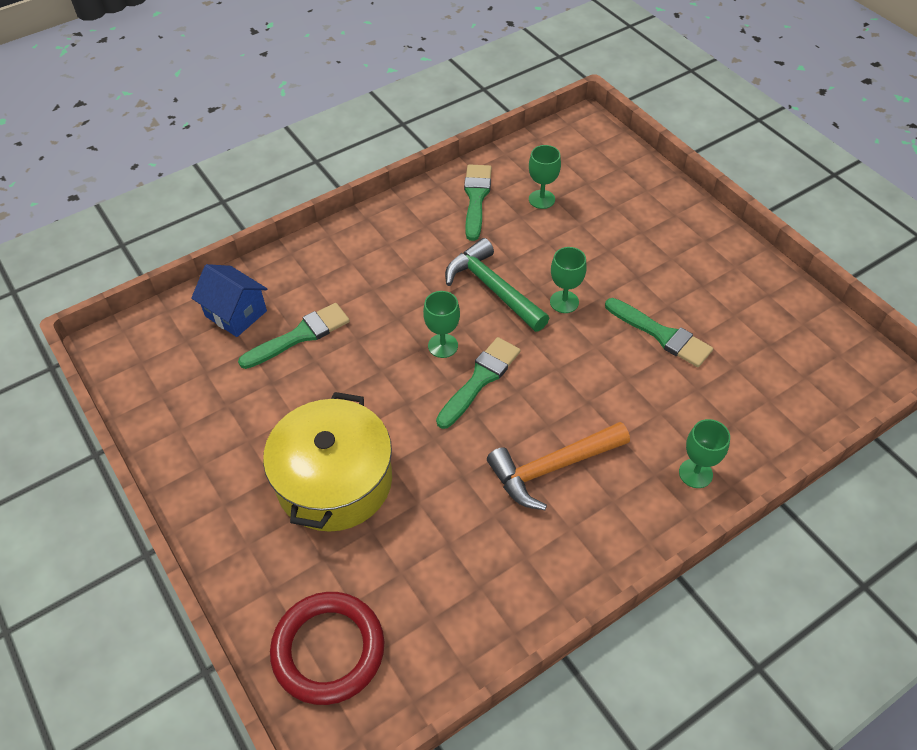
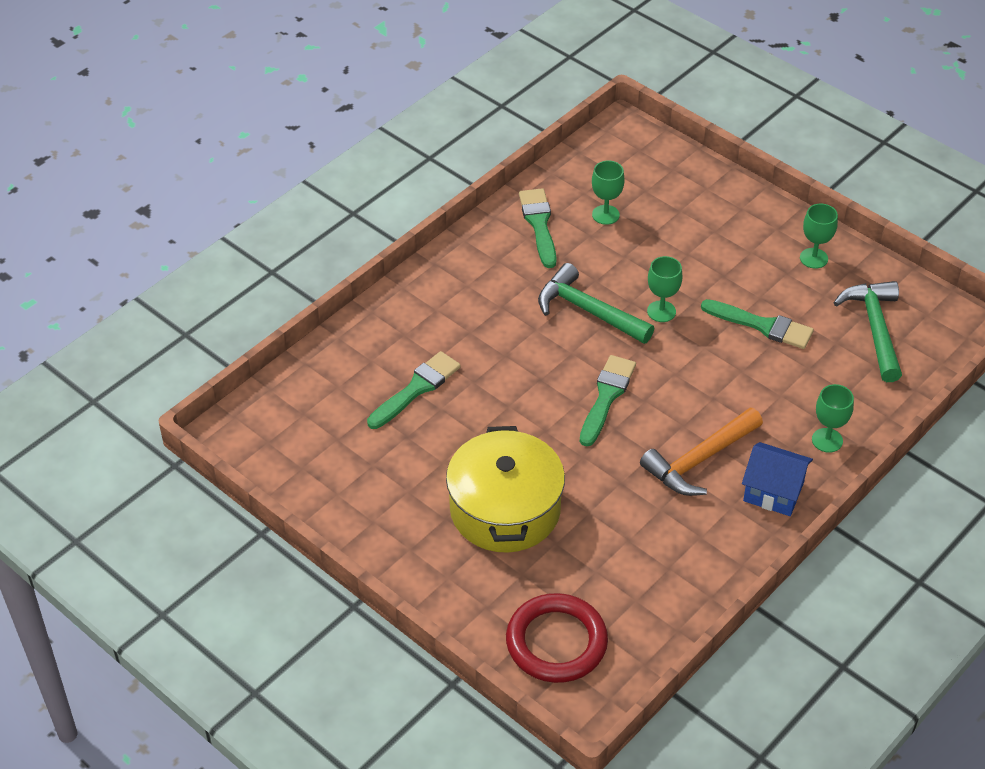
camera: 15 degrees left, 5 degrees down
blue house [191,264,267,337] -> blue house moved to [742,442,813,516]
green goblet [423,291,460,358] -> green goblet moved to [800,204,838,269]
none -> green hammer [834,281,902,382]

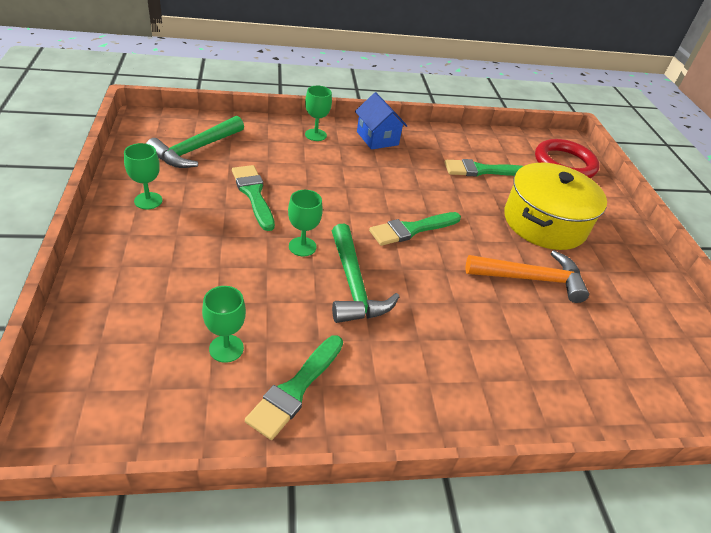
camera: 145 degrees left, 5 degrees down
green brush [367,351,461,429] -> green brush moved to [445,159,523,177]
orange hammer [640,408,763,496] -> orange hammer moved to [465,250,589,303]

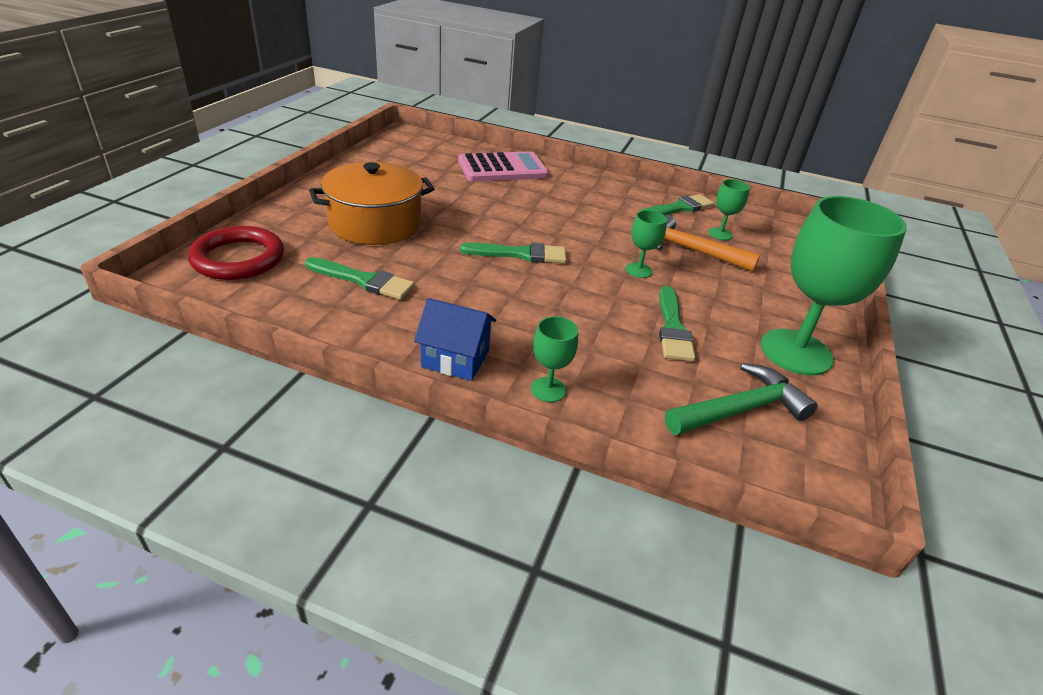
camera: 150 degrees left, 5 degrees down
green goblet [124,143,162,209] -> green goblet [761,196,907,376], size x2.22
green hammer [332,224,399,323] -> none
blue house [355,92,407,150] -> blue house turned 75 degrees counterclockwise [414,298,496,381]
orange hammer [465,250,589,303] -> orange hammer moved to [657,215,760,272]
yellow pot [504,163,607,250] -> orange pot [309,162,435,245]
none -> pink calculator [458,151,549,182]

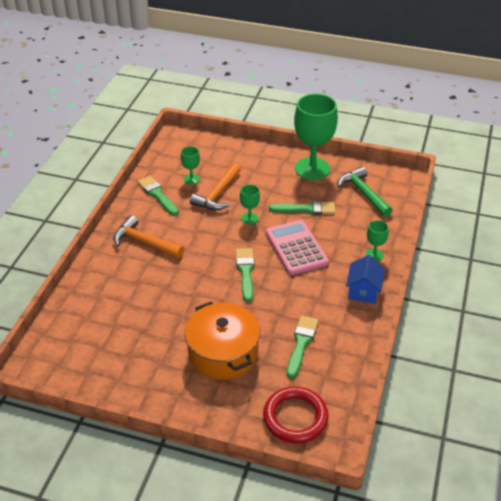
camera: 90 degrees left, 5 degrees up
pink calculator [458,151,549,182] -> pink calculator moved to [266,220,329,275]
none -> orange hammer [113,215,184,258]

